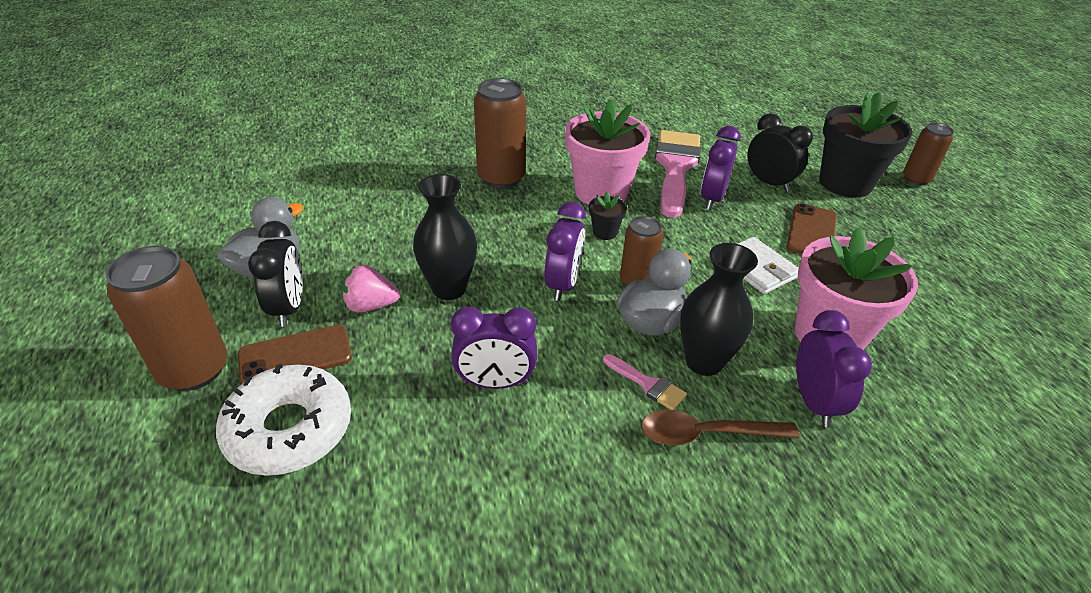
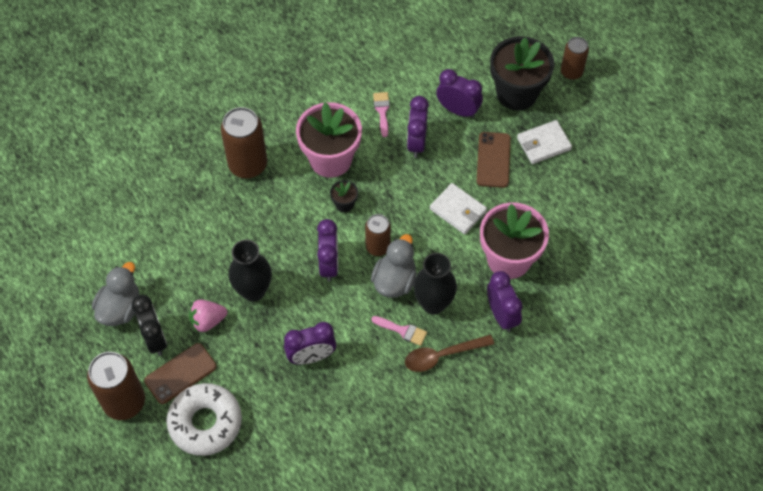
camera: 15 degrees left, 20 degrees up
pink brush [655,130,701,218] -> pink brush [373,92,390,137], size x0.42
black clock [747,113,813,192] -> purple clock [436,69,483,118]
none -> white wallet [517,120,572,164]

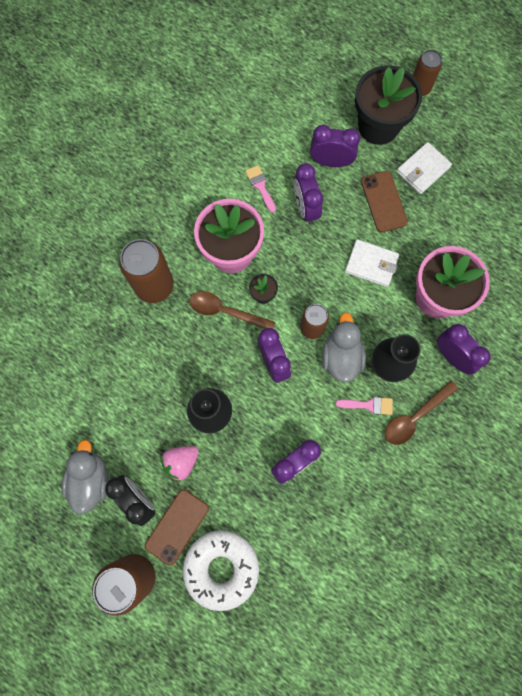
camera: 20 degrees left, 15 degrees up
none -> brown spoon [190,291,275,329]

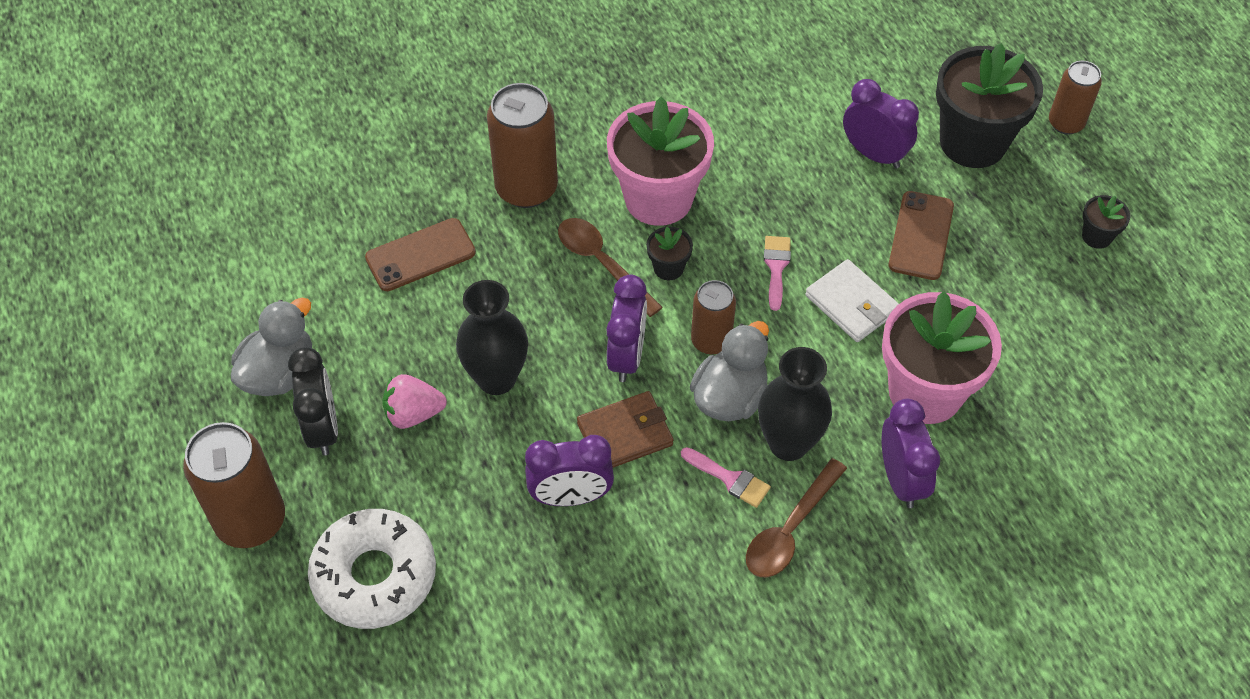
camera: 30 degrees right, 20 degrees down
brown phone [145,490,209,566] -> brown phone moved to [365,218,476,291]
pink brush [245,165,276,213] -> pink brush moved to [764,236,791,311]
purple clock [294,163,323,224] -> none
brown spoon [385,380,458,445] -> brown spoon turned 45 degrees counterclockwise [746,458,847,577]
white wallet [397,142,452,194] -> none
none -> brown wallet [577,391,674,468]
none -> black flower pot [1082,195,1130,249]

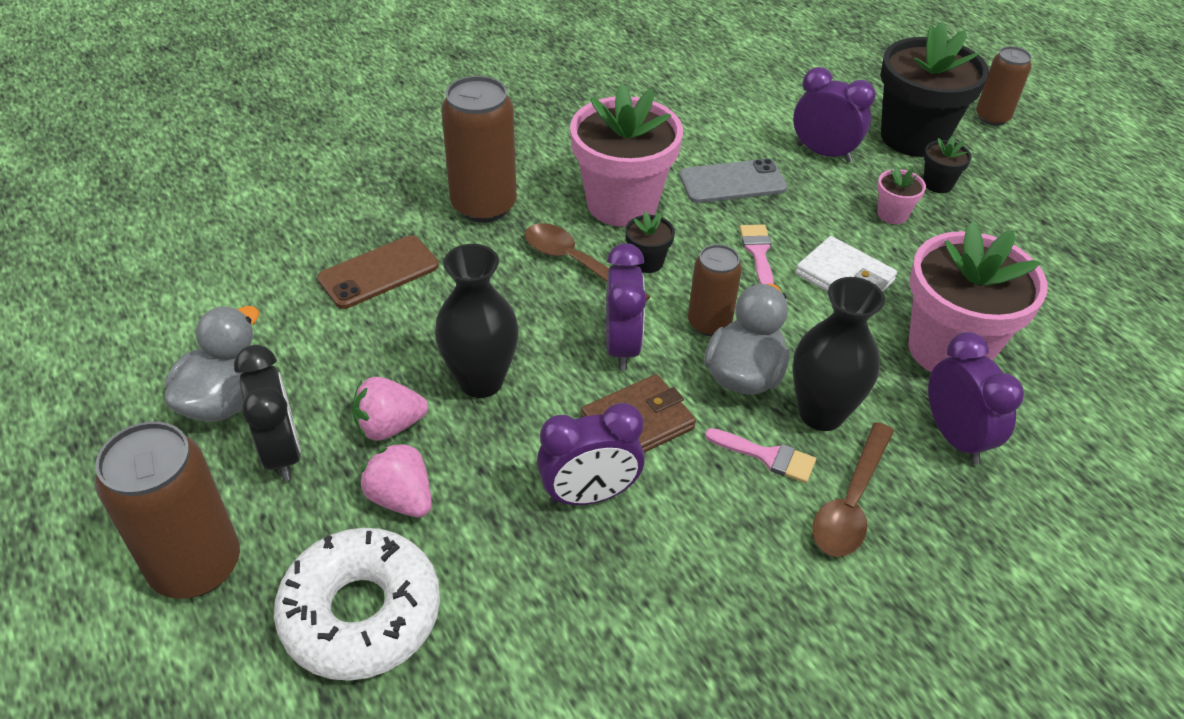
camera: 10 degrees left, 10 degrees down
brown phone [889,191,954,280] -> pink flower pot [877,166,926,224]
black flower pot [1082,195,1130,249] -> black flower pot moved to [923,136,972,193]
none -> pink strawberry [361,441,432,517]
none -> grey phone [679,158,787,203]

